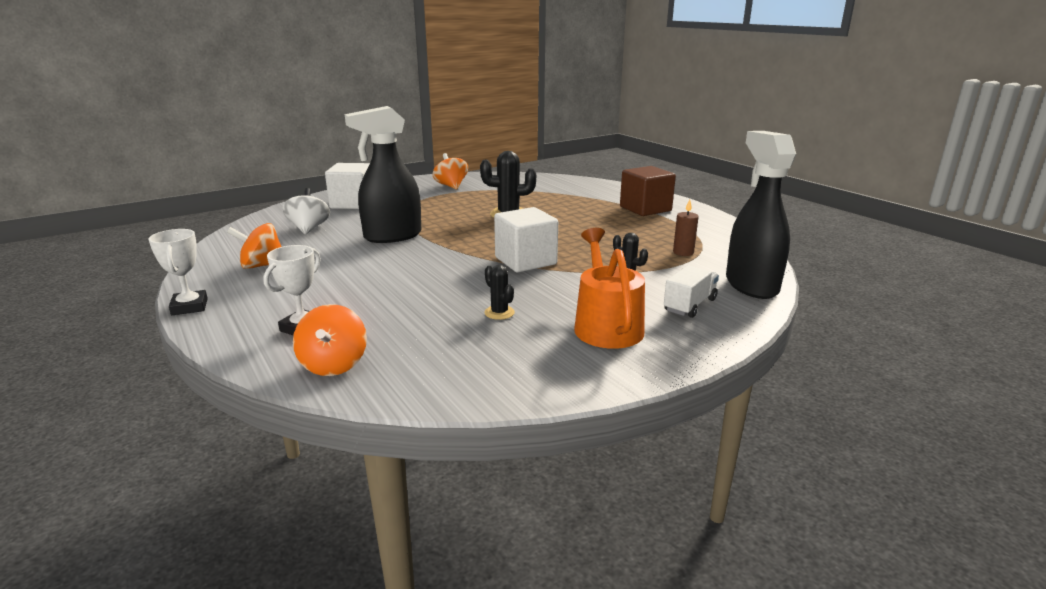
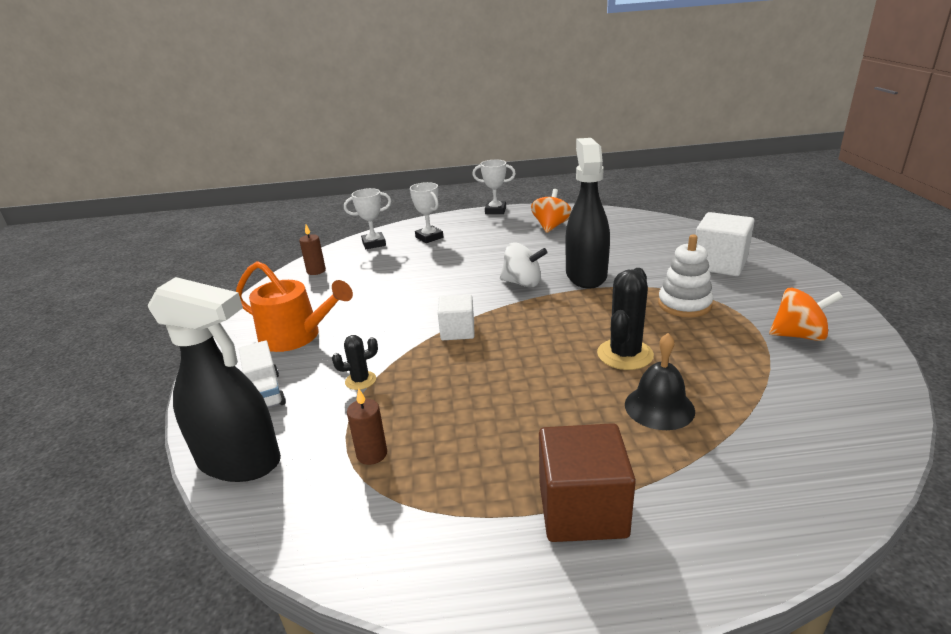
camera: 120 degrees right, 5 degrees up
white spinning top [282,188,330,235] -> white spinning top moved to [500,242,547,287]
orange spinning top [293,304,367,376] -> white trophy [344,188,391,249]
black cactus [484,265,515,320] -> none
white cube [494,207,558,272] -> white cube [438,294,475,340], size x0.64
none -> brown candle [299,225,326,275]
none -> black bell [625,333,695,430]
none -> white stacking toy [658,235,713,317]

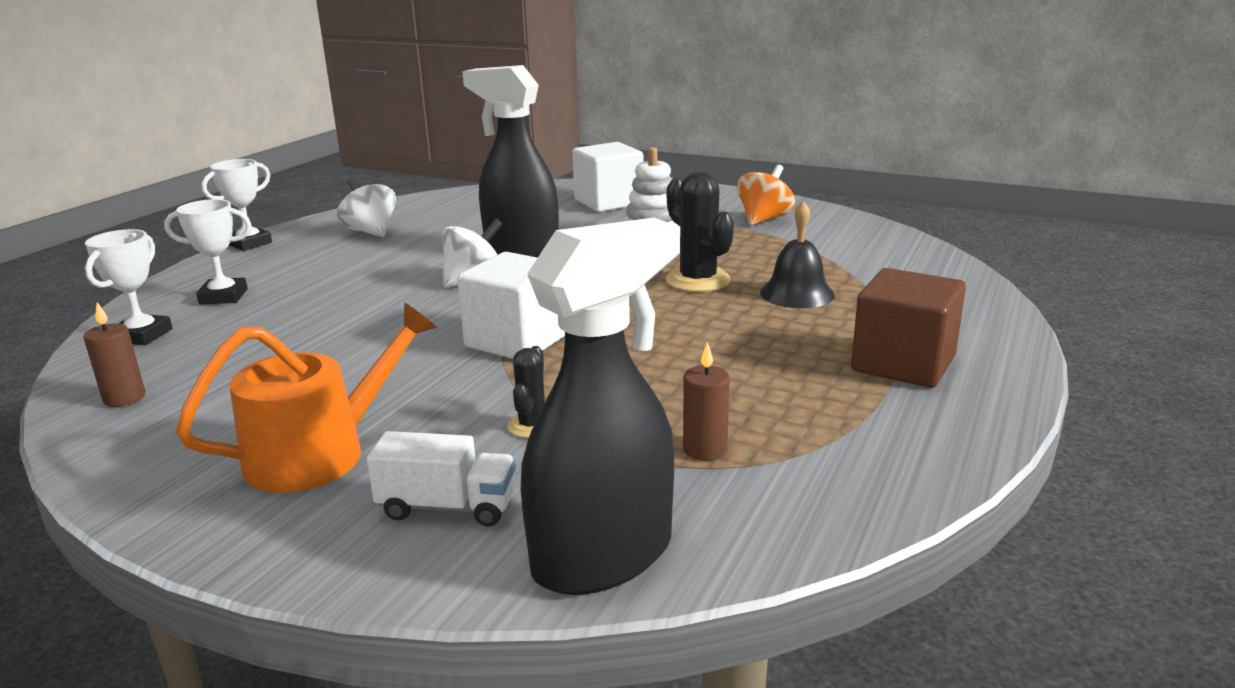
camera: 60 degrees left, 5 degrees down
white cube [438,294,475,340] -> white cube [457,252,565,359], size x1.57
orange spinning top [531,189,572,233] -> white spinning top [337,178,396,237]

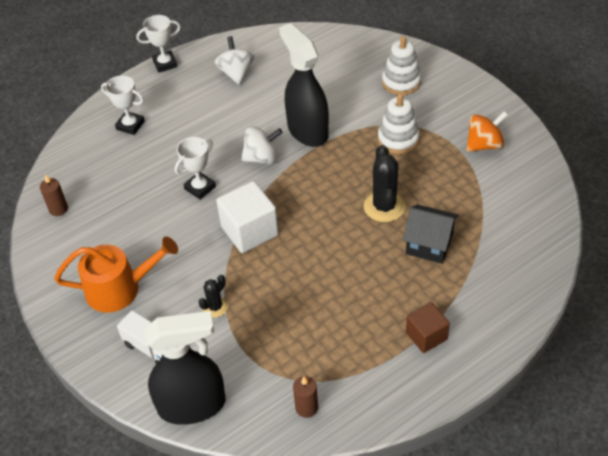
camera: 30 degrees right, 25 degrees up
white trophy [85,229,172,345] -> white trophy moved to [175,137,216,200]
white cube [572,142,643,212] -> white stacking toy [382,36,421,95]
brown candle [683,342,730,461] -> brown candle moved to [293,376,318,418]
black bell [760,201,835,308] -> black house [403,204,459,264]
brown cube [851,268,966,388] -> brown cube [406,302,450,353], size x0.64

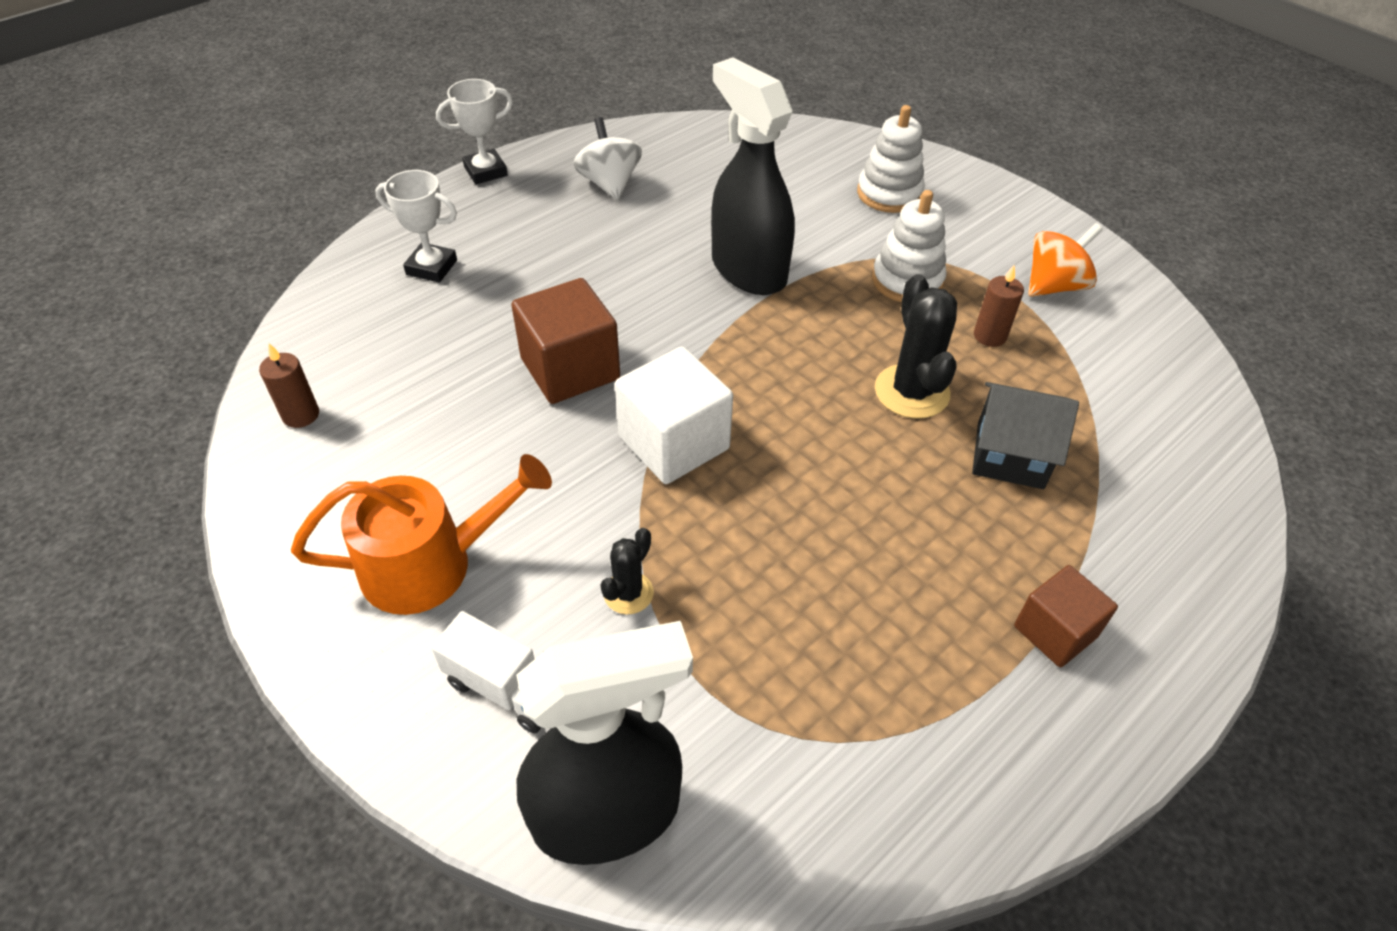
camera: 10 degrees left, 0 degrees up
white trophy [175,137,216,200] -> brown cube [511,278,620,404]
white spinning top [241,126,283,164] -> none
brown candle [293,376,318,418] -> brown candle moved to [974,265,1024,347]

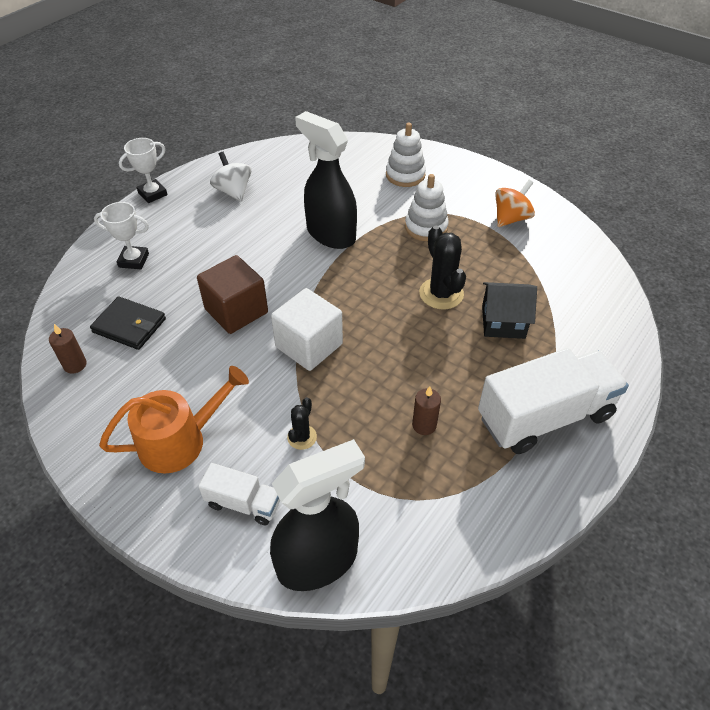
camera: 10 degrees left, 0 degrees up
brown candle [974,265,1024,347] -> brown candle moved to [412,386,441,435]
brown cube [1014,565,1118,667] -> white truck [478,348,629,454]
none -> black wallet [90,296,166,350]

